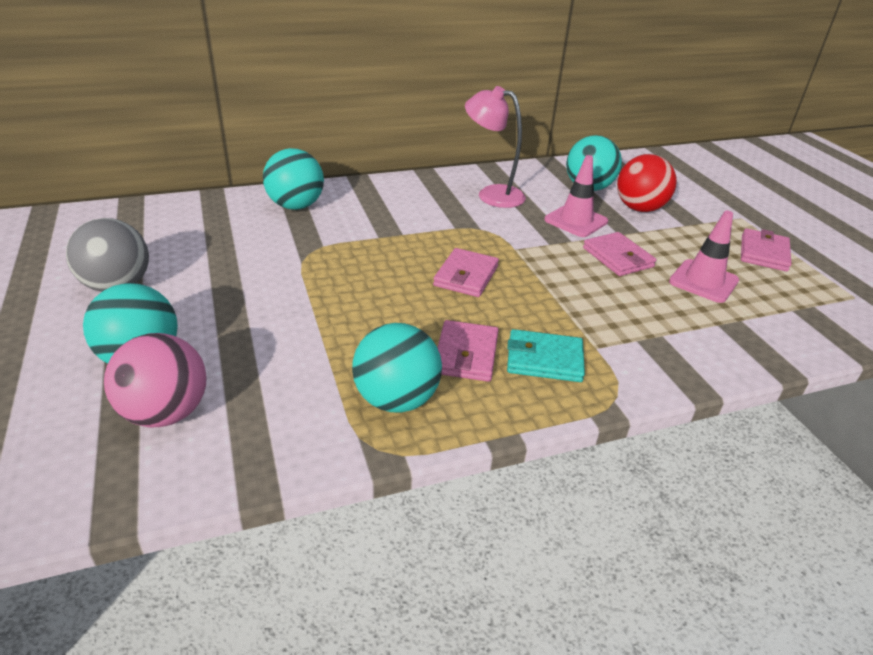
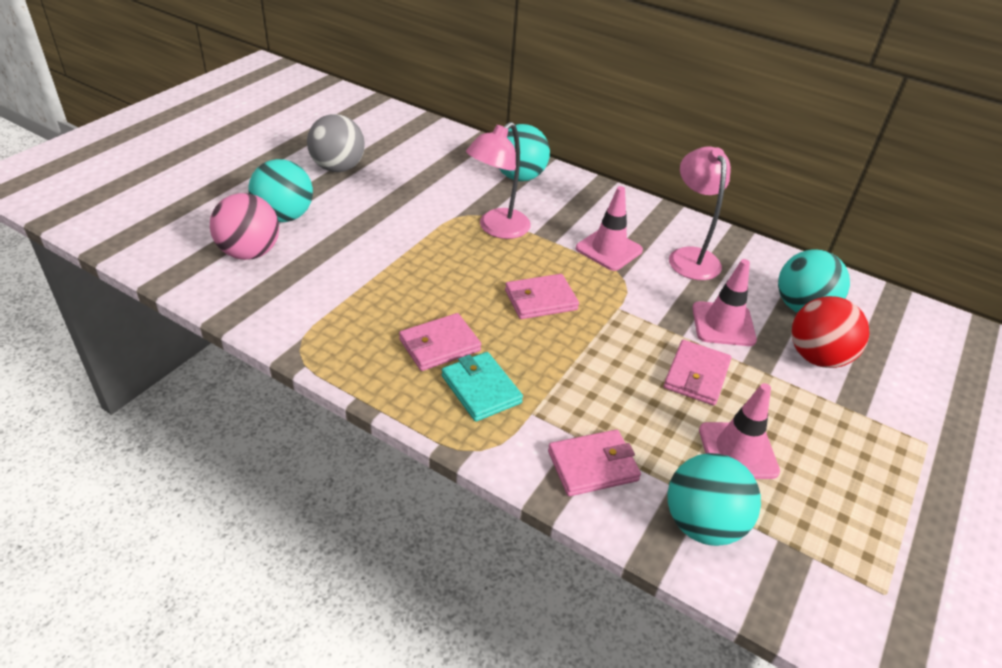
camera: 50 degrees right, 5 degrees up
turquoise ball [352,323,442,413] -> turquoise ball moved to [668,453,761,546]
pink wallet [741,228,792,272] -> pink wallet moved to [548,429,641,496]
none -> pink lamp [466,122,531,239]
none -> pink traffic cone [576,186,643,271]

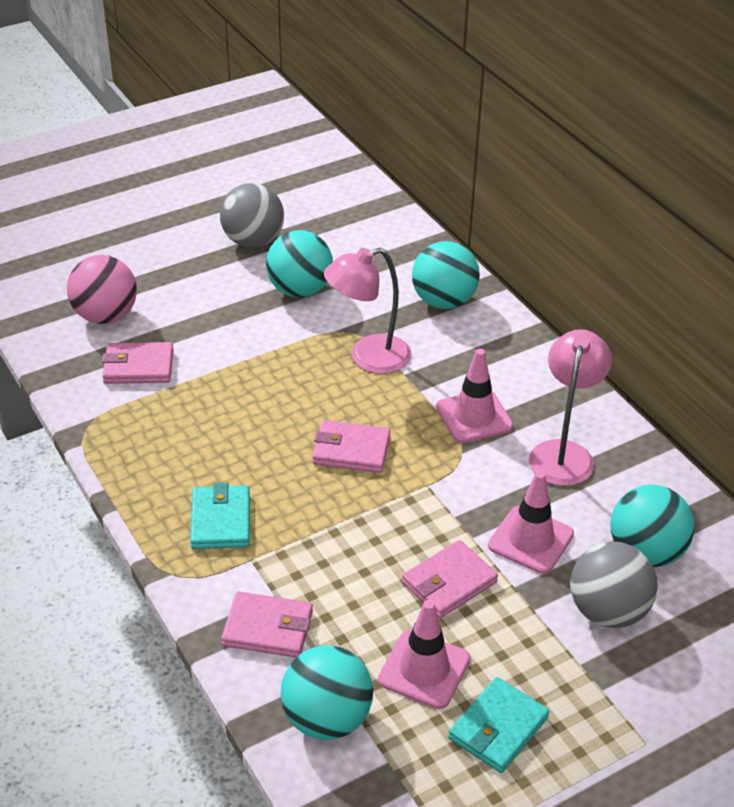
camera: 30 degrees right, 0 degrees up
turquoise ball [248,159,313,222] -> turquoise ball moved to [266,230,333,298]
pink wallet [399,313,481,371] -> pink wallet moved to [102,342,174,384]
red ball [791,296,869,368] -> grey ball [570,541,658,628]
none -> turquoise wallet [448,677,550,773]

